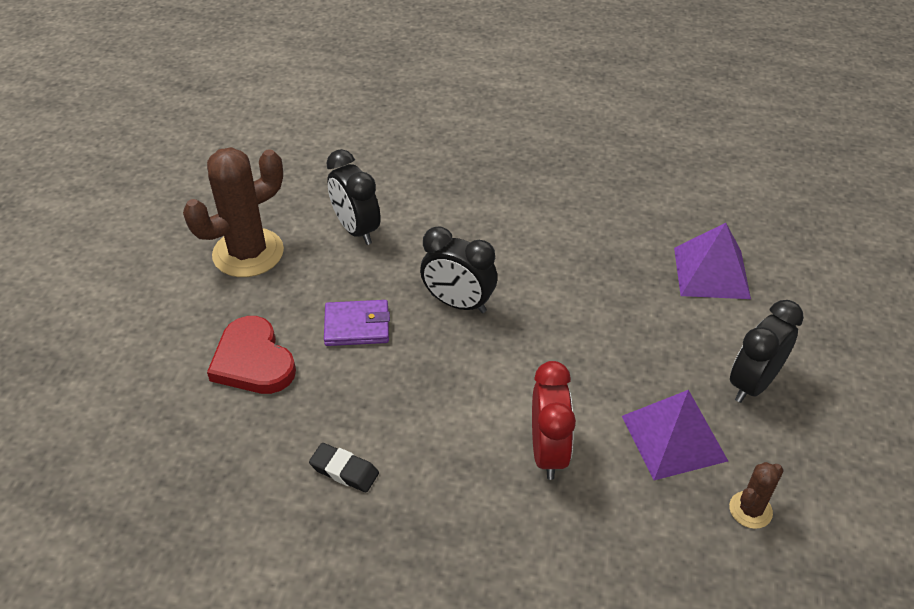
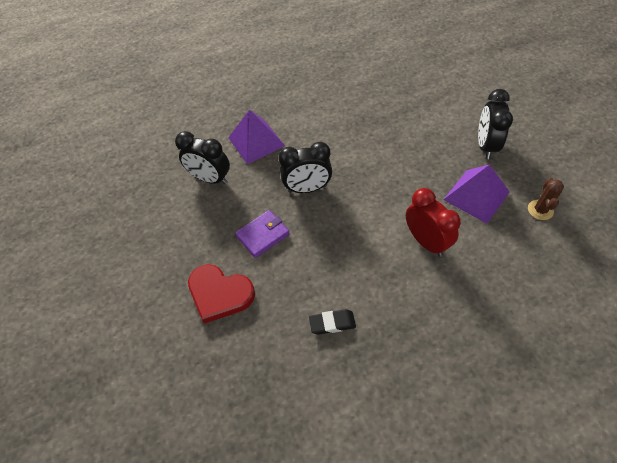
camera: 30 degrees left, 10 degrees up
brown cactus [183,147,284,277] -> none
purple pyramid [674,223,751,299] -> purple pyramid moved to [228,110,285,164]

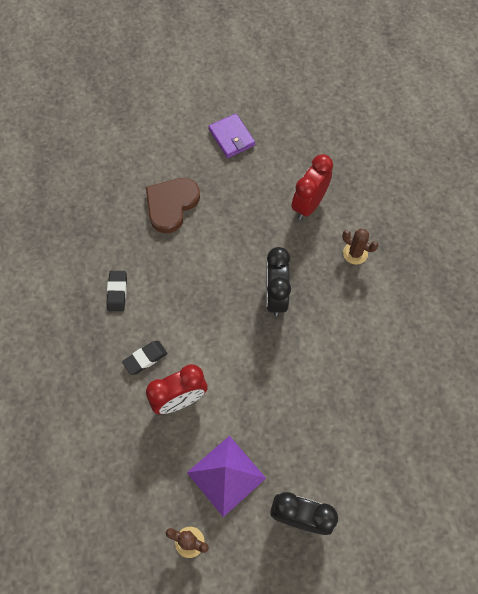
camera: 95 degrees right, 10 degrees up
black clock [175,131,230,185] -> red clock [291,154,333,220]
red heart [188,264,255,324] -> brown heart [146,178,200,233]
purple pyramid [228,110,285,164] -> brown cactus [342,228,378,265]
purple wallet [235,210,290,258] -> purple wallet moved to [208,114,255,158]
none -> black eraser [122,341,167,375]

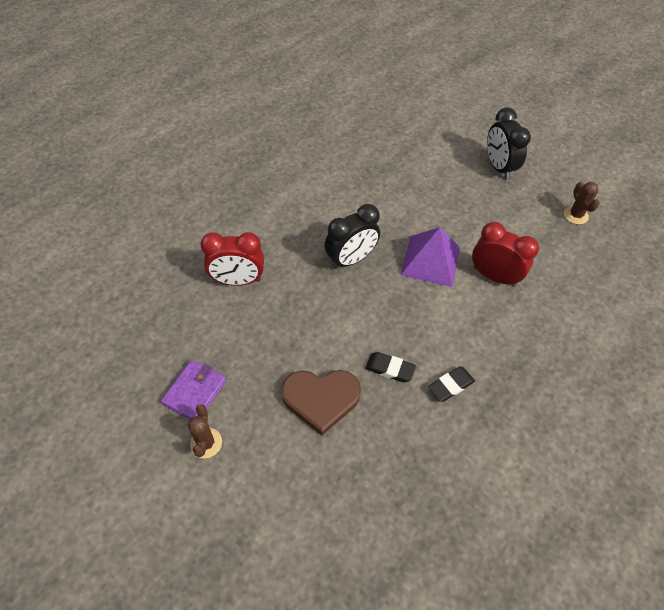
camera: 125 degrees left, 10 degrees down
black eraser [122,341,167,375] -> black eraser moved to [365,352,416,382]
purple pyramid [187,436,266,517] -> purple pyramid moved to [400,227,460,287]
brown cactus [342,228,378,265] -> brown cactus moved to [188,404,222,458]

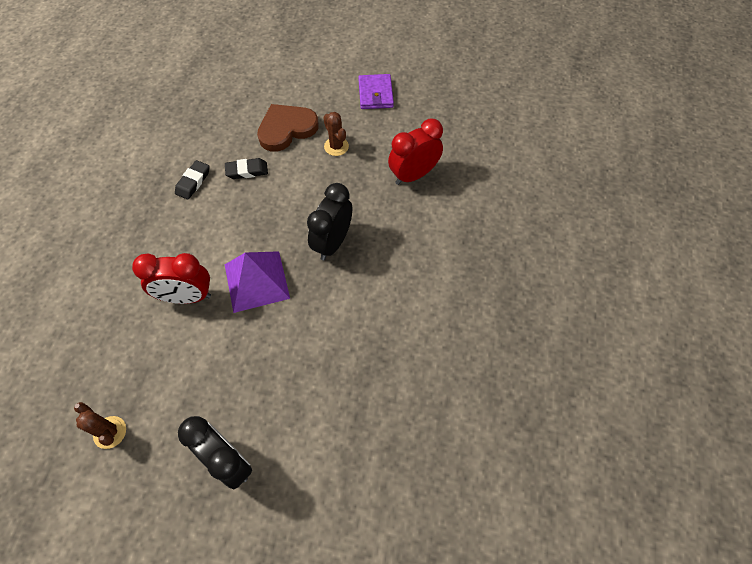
camera: 150 degrees right, 5 degrees up
brown cactus [188,404,222,458] -> brown cactus moved to [323,112,349,156]

